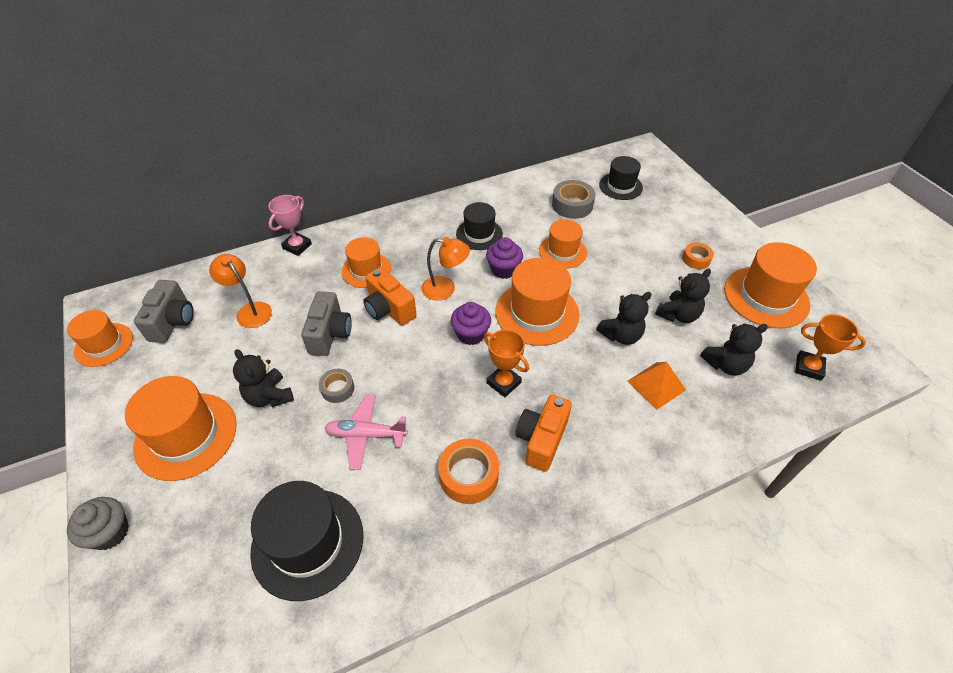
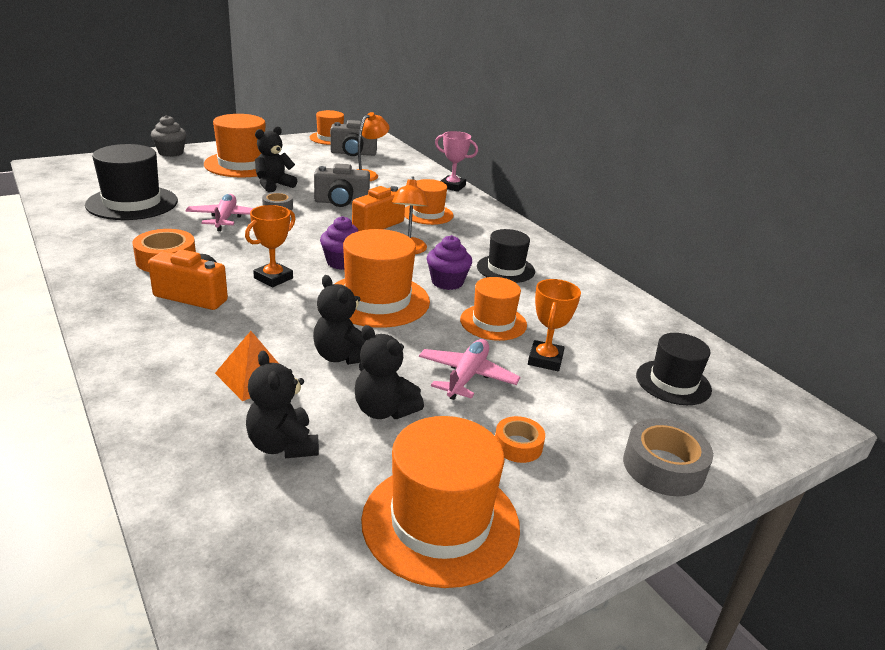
camera: 80 degrees right, 20 degrees down
grey tape [552,180,595,219] -> grey tape moved to [623,418,713,496]
orange trophy [795,314,866,381] -> orange trophy moved to [528,279,581,371]
none -> pink plane [419,339,520,400]

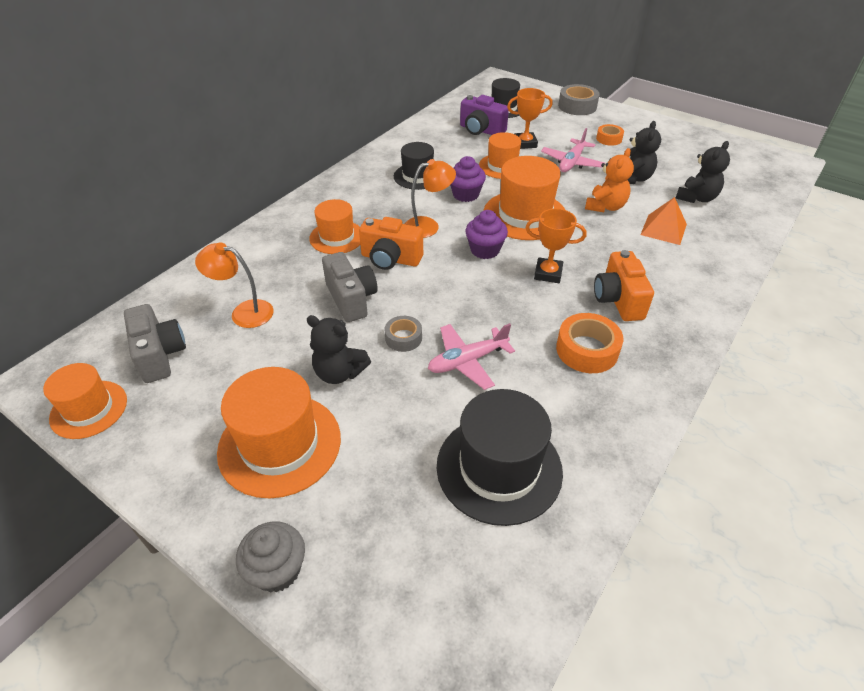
camera: 110 degrees left, 15 degrees up
black teddy bear [313,275,366,365] -> orange teddy bear [585,148,634,212]
orange hat [361,416,520,588] -> none
pink plane [419,339,520,400] -> pink plane turned 60 degrees counterclockwise [541,128,605,172]
pink trophy [435,131,478,192] -> none
none -> purple camera [460,95,509,135]

